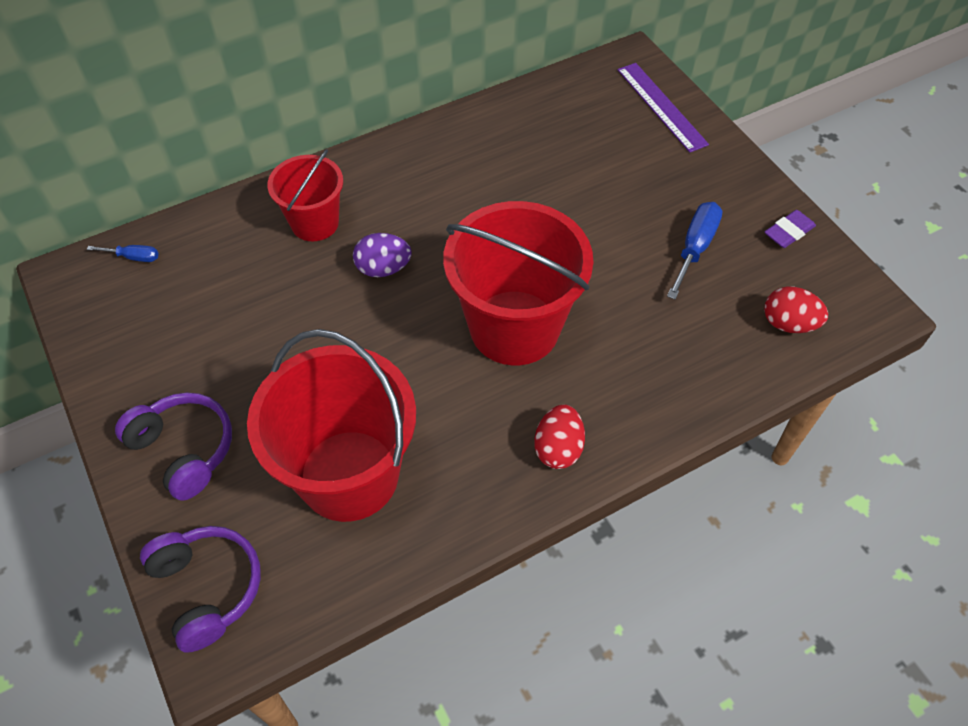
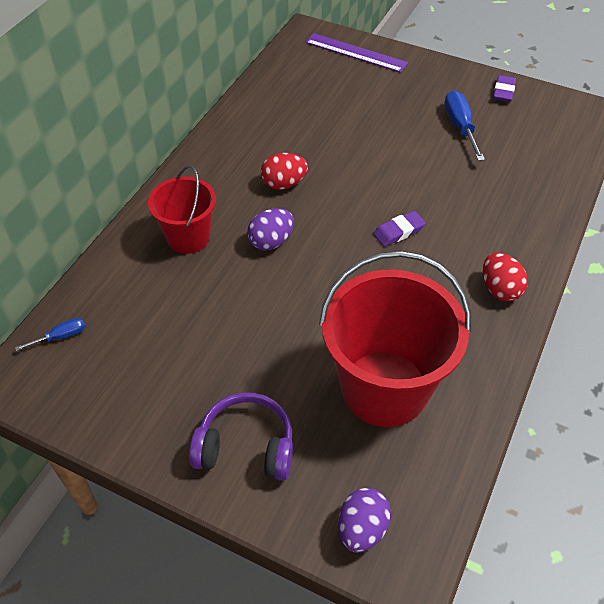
camera: 35 degrees left, 5 degrees down
purple headphones [140,526,261,653] -> purple egg [338,488,391,553]
red bucket [443,201,593,365] -> purple eraser [373,211,426,247]
red egg [764,287,828,333] -> red egg moved to [261,153,308,189]

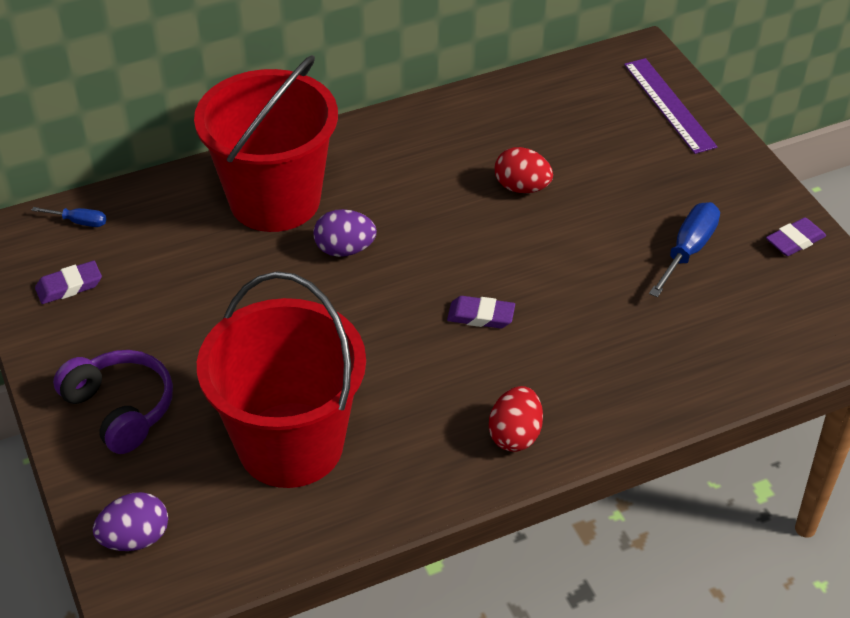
camera: 40 degrees right, 5 degrees down
red bucket [148,165,216,254] -> red bucket [194,55,338,232], size x1.75
red egg [261,153,308,189] -> red egg moved to [495,147,553,193]
none -> purple eraser [35,261,102,304]

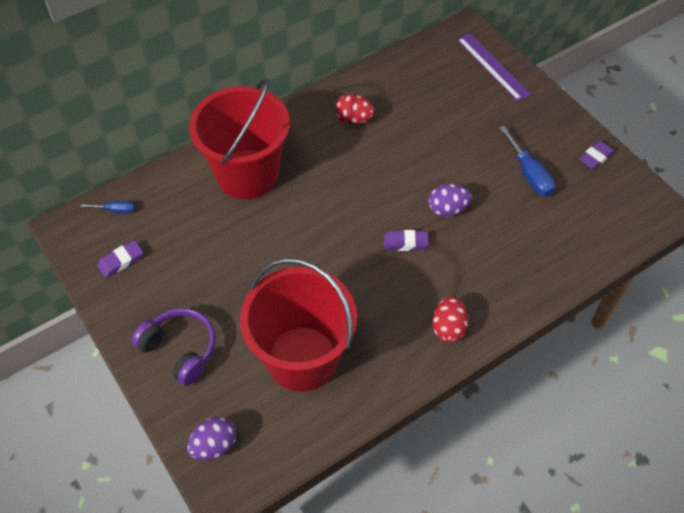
camera: 10 degrees left, 10 degrees up
purple egg [314,209,377,257] -> purple egg moved to [428,184,472,217]
red egg [495,147,553,193] -> red egg moved to [335,94,374,125]
blue screwdriver [649,202,720,297] -> blue screwdriver turned 135 degrees clockwise [499,126,555,196]

